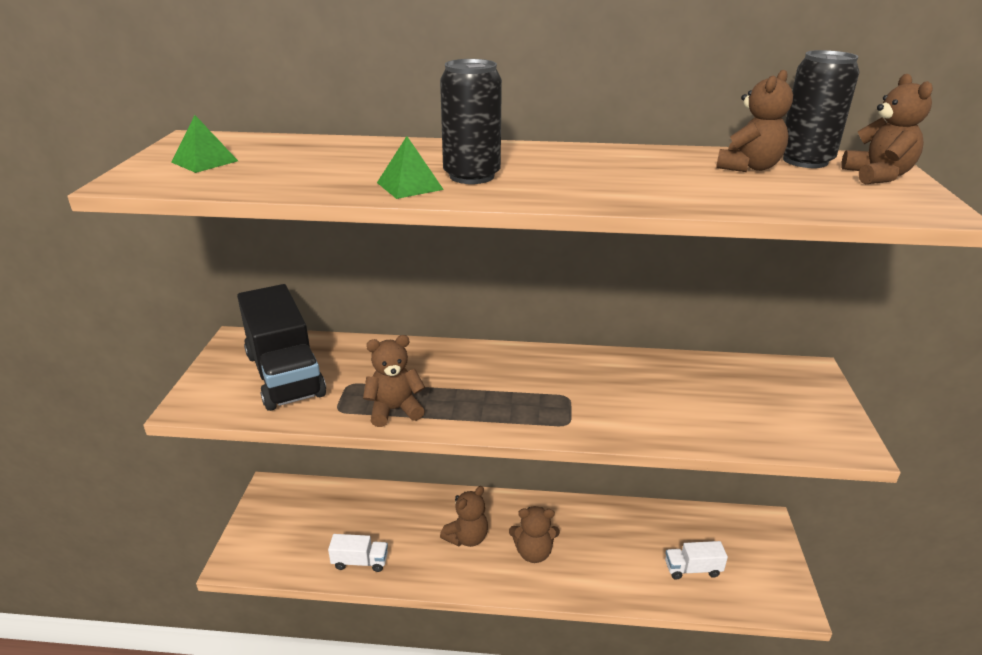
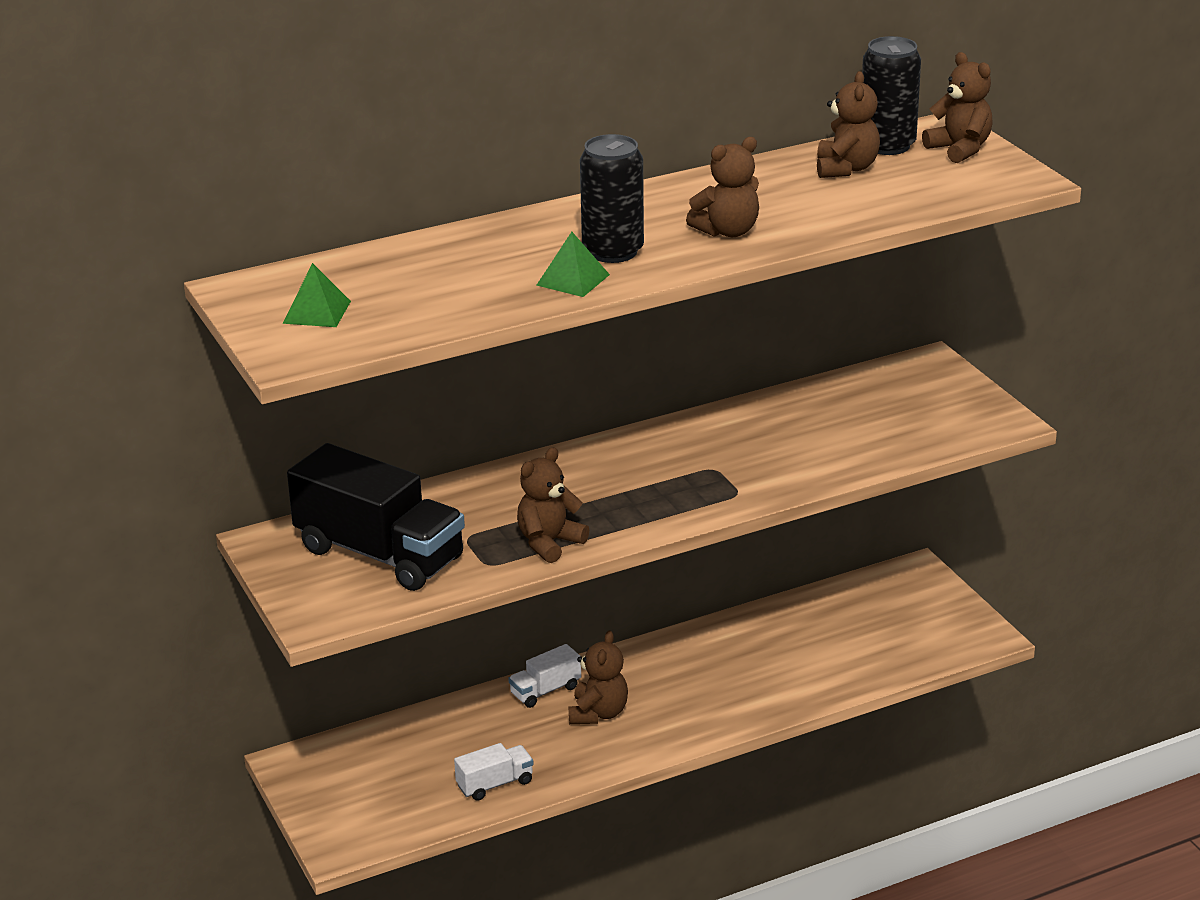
camera: 30 degrees left, 0 degrees up
brown teddy bear [509,506,560,563] -> brown teddy bear moved to [686,137,759,237]
white truck [665,541,728,580] -> white truck moved to [508,644,581,708]

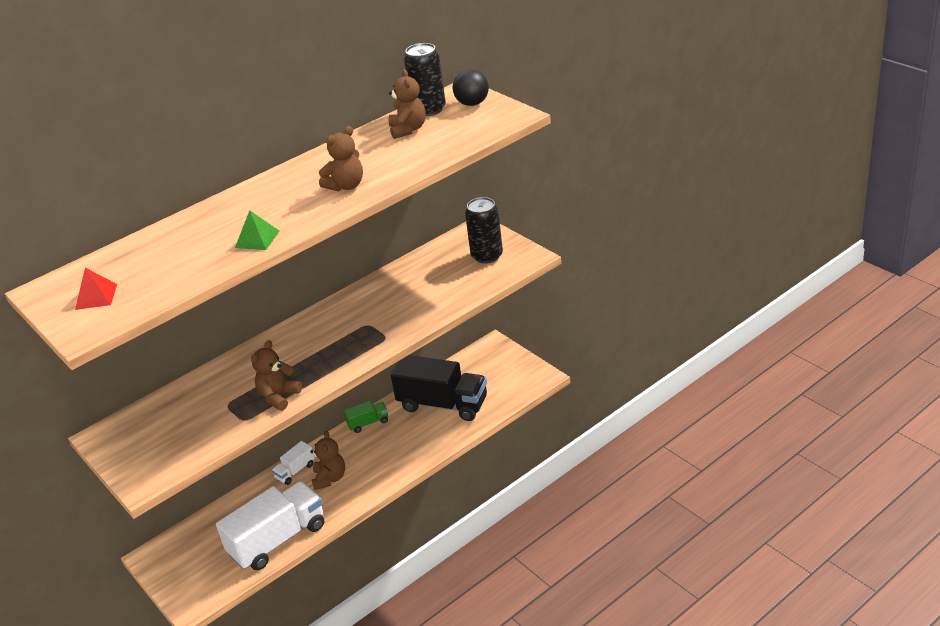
camera: 10 degrees left, 5 degrees up
green pyramid [283,263,351,327] -> red pyramid [75,268,117,310]
black truck [287,443,465,591] -> black truck moved to [391,355,487,421]
white truck [454,743,534,801] -> white truck [216,481,324,570], size x2.18
black can [580,134,644,263] -> black can moved to [465,197,503,264]
brown teddy bear [922,52,992,163] -> black ball [453,69,489,106]
none -> green truck [344,401,388,433]

